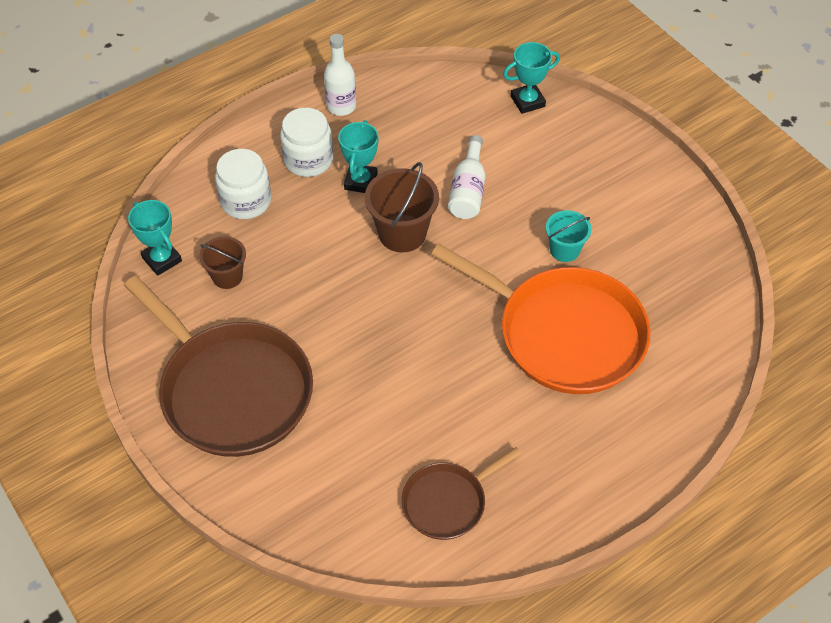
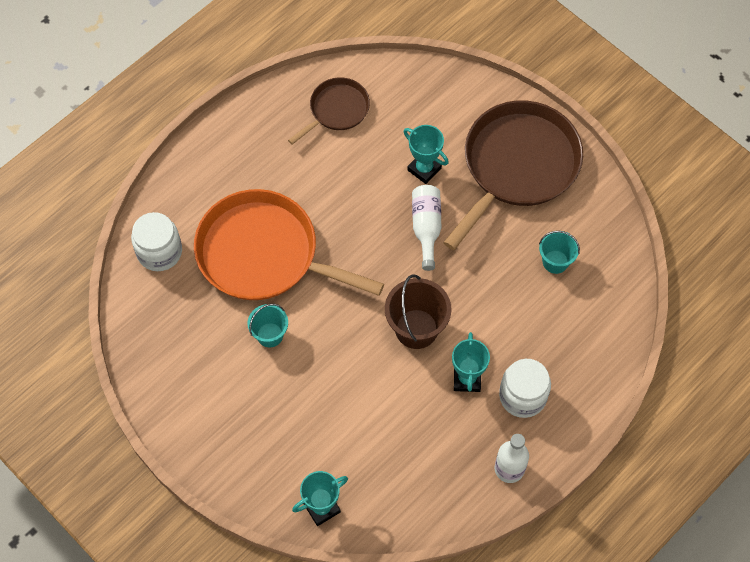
camera: 170 degrees right, 10 degrees up
brown pan [124,276,313,457] -> brown pan turned 90 degrees clockwise [443,100,583,250]
turquoise trophy [128,200,182,276] -> turquoise trophy moved to [404,125,449,184]
brown bucket [199,237,246,289] -> turquoise bucket [539,231,580,274]
white jar [215,149,271,219] -> white jar moved to [131,212,182,271]
white bottle [448,135,485,219] -> white bottle moved to [412,185,442,271]

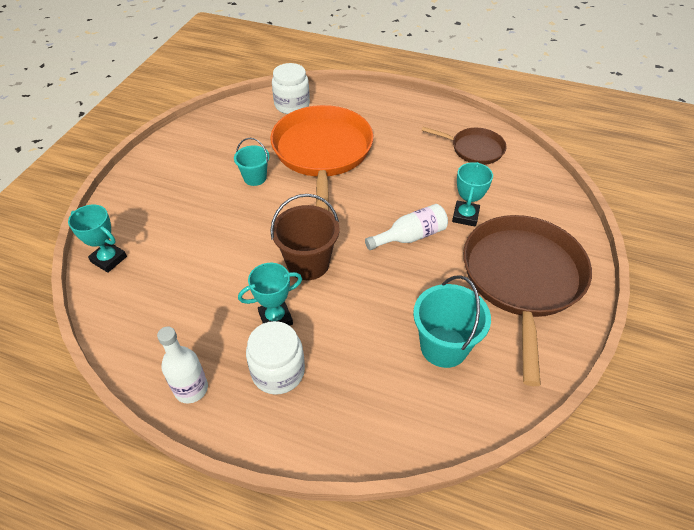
camera: 65 degrees right, 15 degrees down
brown pan [443,100,583,250] -> brown pan turned 90 degrees counterclockwise [463,215,592,386]
turquoise bucket [539,231,580,274] -> turquoise bucket [413,275,491,368], size x1.62

